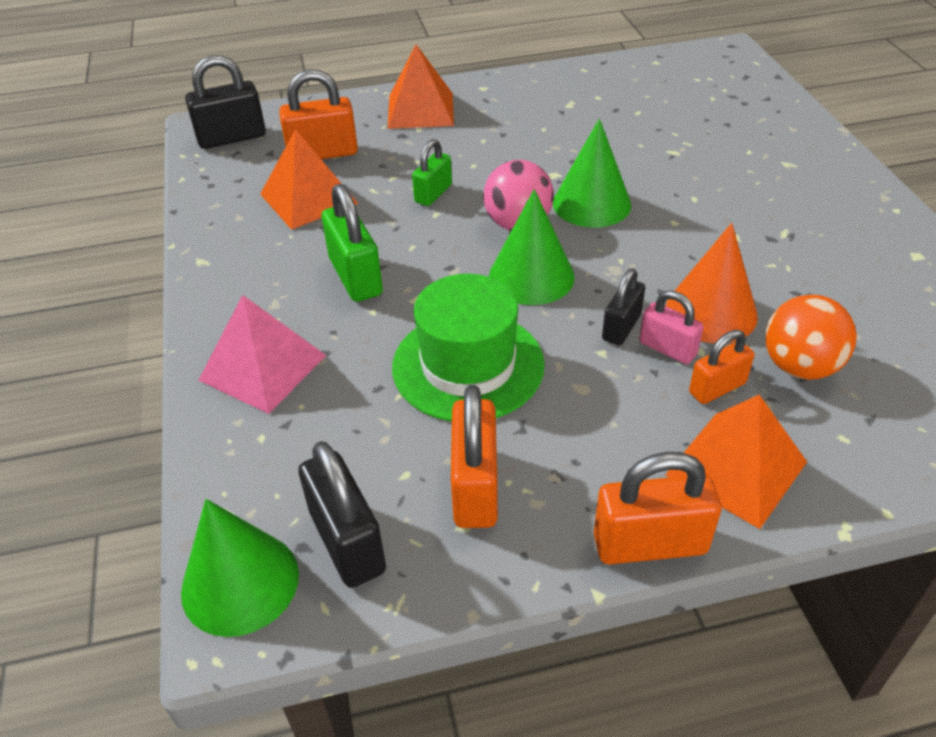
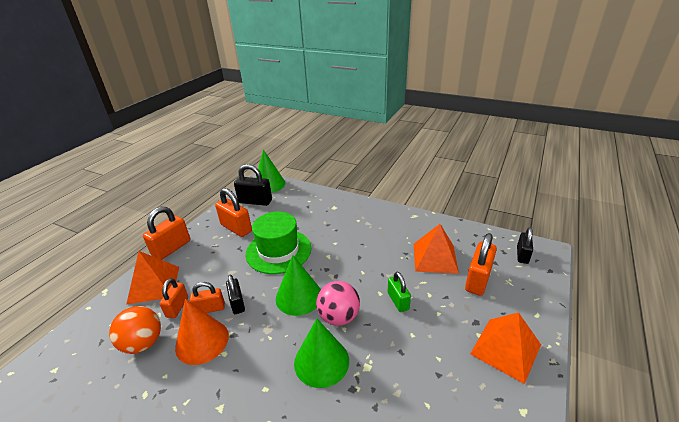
camera: 130 degrees right, 10 degrees down
black padlock [185,55,266,149] -> black padlock [517,227,533,264], size x0.63
pink pyramid [199,295,327,414] -> none
green padlock [322,184,383,302] -> none
pink padlock [639,291,704,364] -> orange padlock [190,282,225,313]

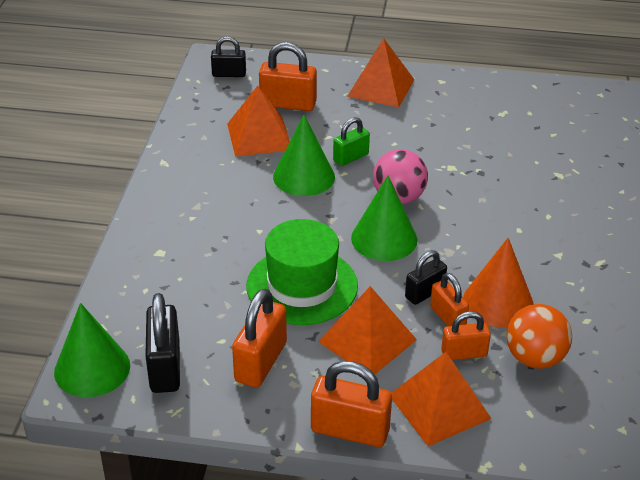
camera: 110 degrees left, 5 degrees up
green cone [294,318,349,388] -> green cone moved to [273,115,335,196]
none -> orange pyramid [318,286,417,375]

